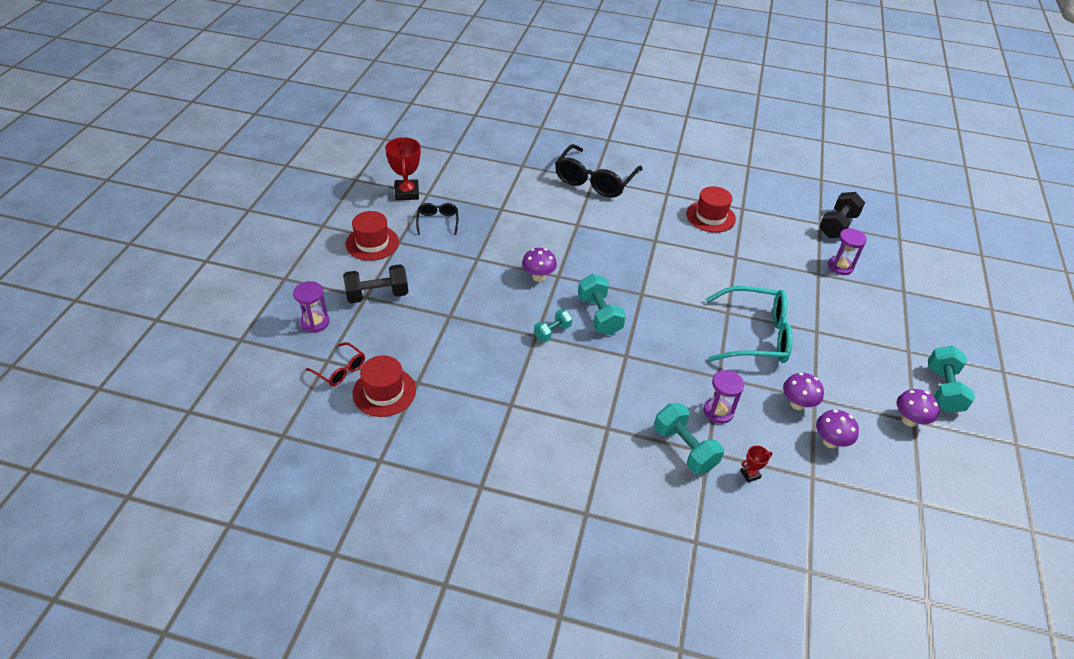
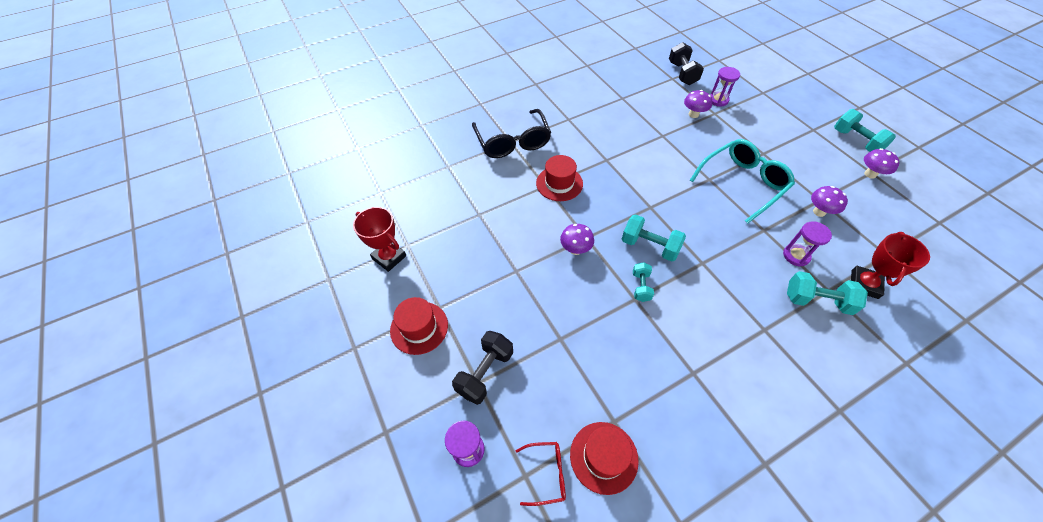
camera: 40 degrees left, 10 degrees up
black glasses [416,203,458,235] -> none
red hat [686,186,736,233] -> red hat moved to [536,155,583,201]
red trophy [740,445,772,483] -> red trophy [851,232,930,299], size x2.10
purple mushroom [816,410,859,448] -> purple mushroom moved to [684,90,712,118]

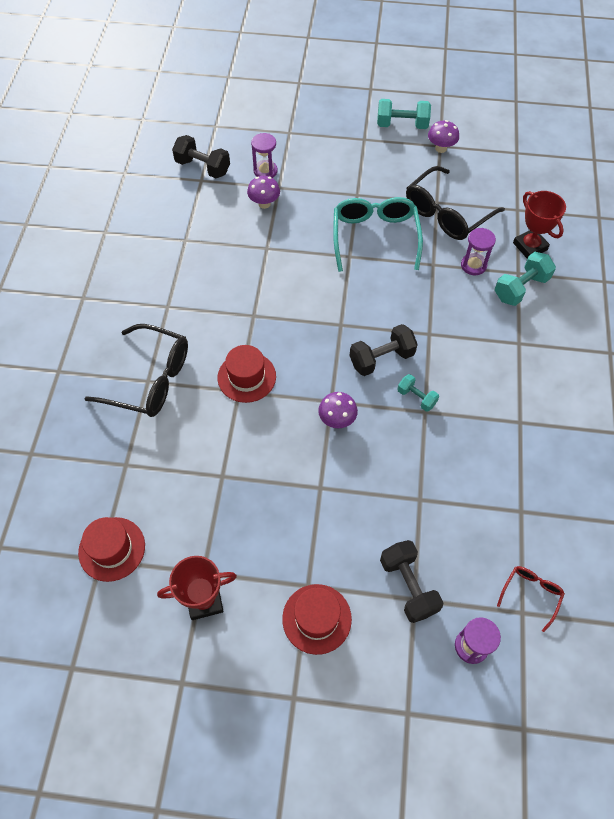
camera: 55 degrees left, 5 degrees up
red hat [570,422,639,495] -> red hat moved to [78,517,145,582]
turquoise dumbbell [622,214,686,261] -> black dumbbell [350,324,418,376]
purple mushroom [811,186,848,217] -> black glasses [406,166,505,240]

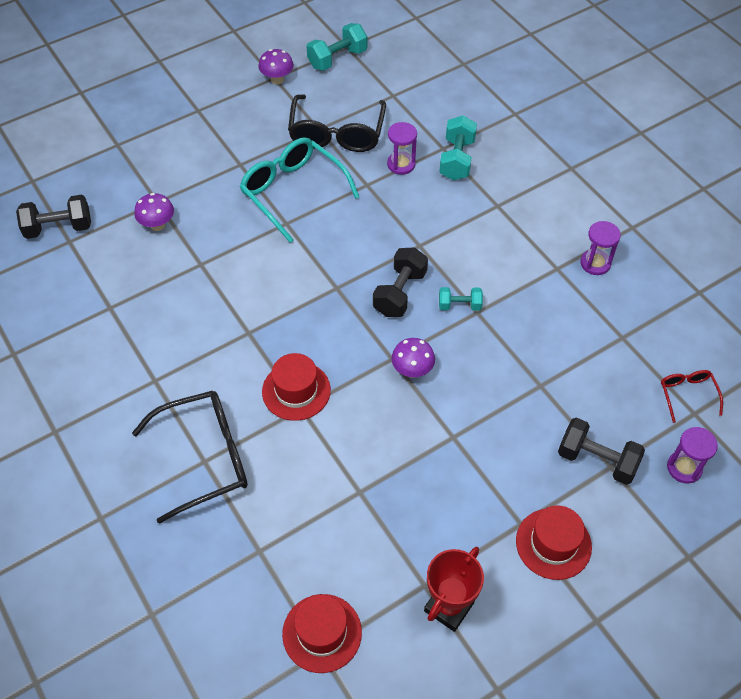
camera: 40 degrees left, 5 degrees down
purple hourglass [251,133,278,178] -> purple hourglass moved to [581,221,621,275]
turquoise dumbbell [377,99,431,129] -> turquoise dumbbell moved to [307,23,367,71]
red trophy [513,191,566,259] -> none

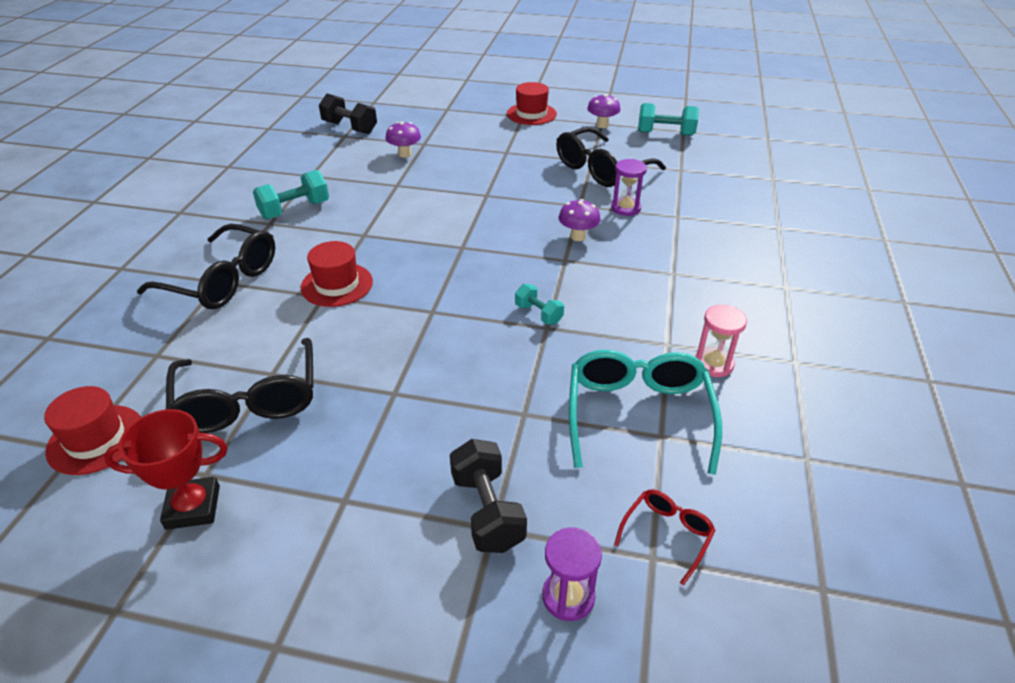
camera: 45 degrees right, 15 degrees down
turquoise glasses [240,137,359,243] -> turquoise glasses moved to [569,350,722,475]
black dumbbell [373,247,428,317] -> none
purple mushroom [391,338,435,378] -> purple mushroom moved to [558,199,601,241]
turquoise dumbbell [439,115,477,181] -> turquoise dumbbell moved to [253,170,329,219]
red hat [516,505,592,580] -> red hat moved to [507,82,557,125]
purple hourglass [581,221,621,275] -> pink hourglass [695,305,747,377]
none -> black glasses [166,338,313,433]

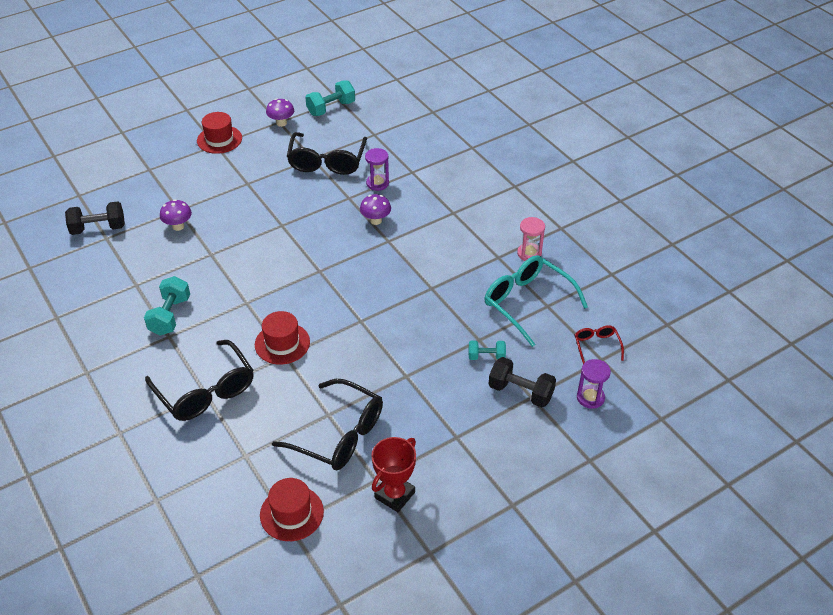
camera: 45 degrees left, 5 degrees up
black glasses [137,224,275,309] -> black glasses turned 75 degrees clockwise [145,340,254,421]
turquoise dumbbell [515,284,564,325] -> turquoise dumbbell moved to [469,341,506,360]

